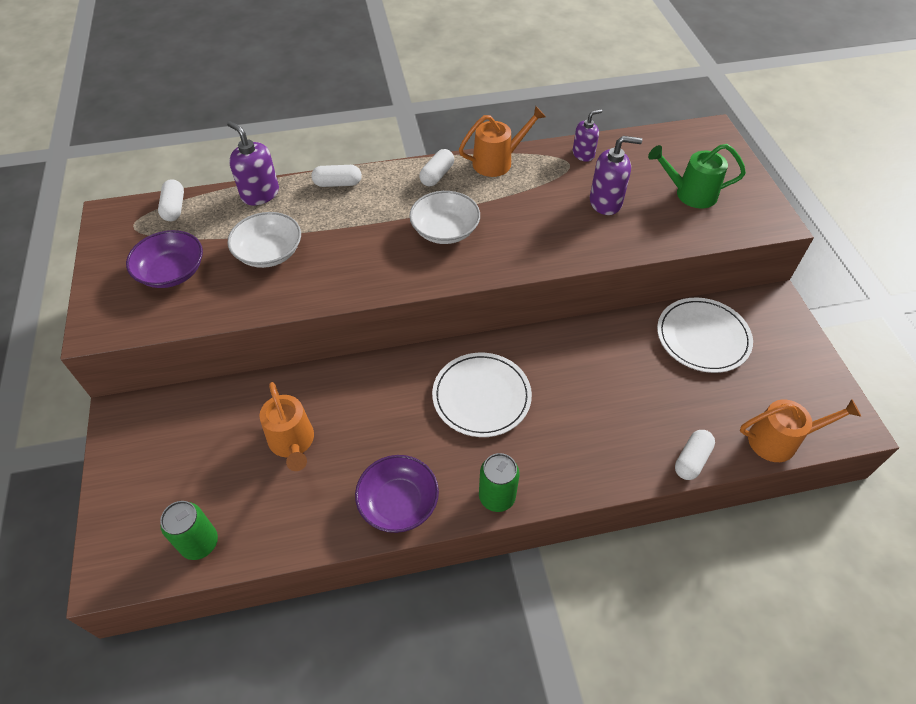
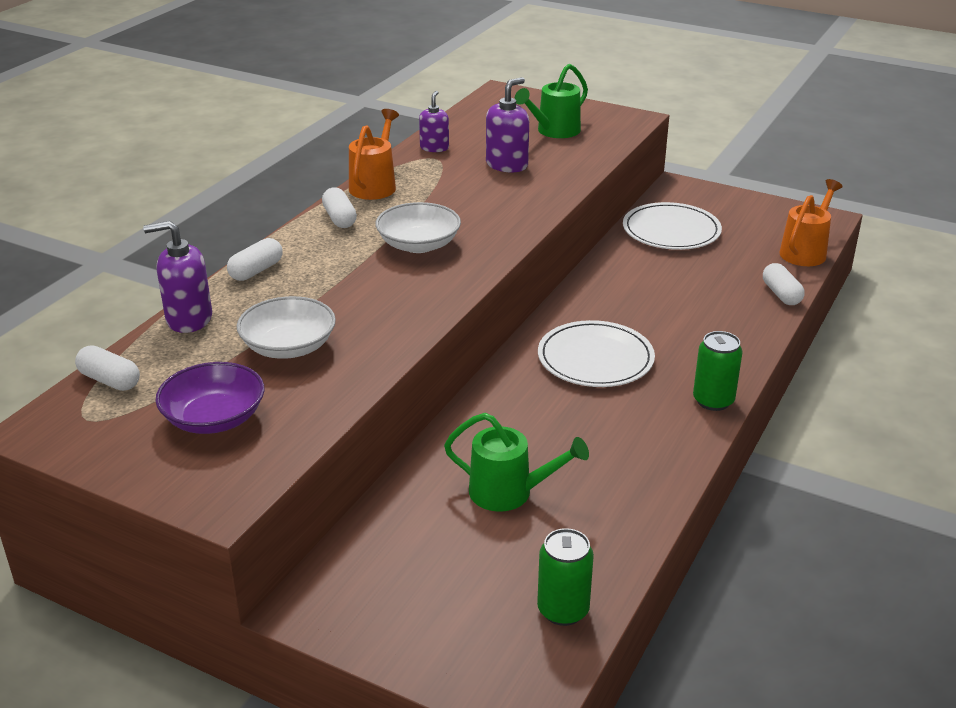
camera: 50 degrees left, 20 degrees down
orange watering can [259,382,314,471] -> green watering can [444,413,589,512]
purple bowl [355,455,439,533] -> none

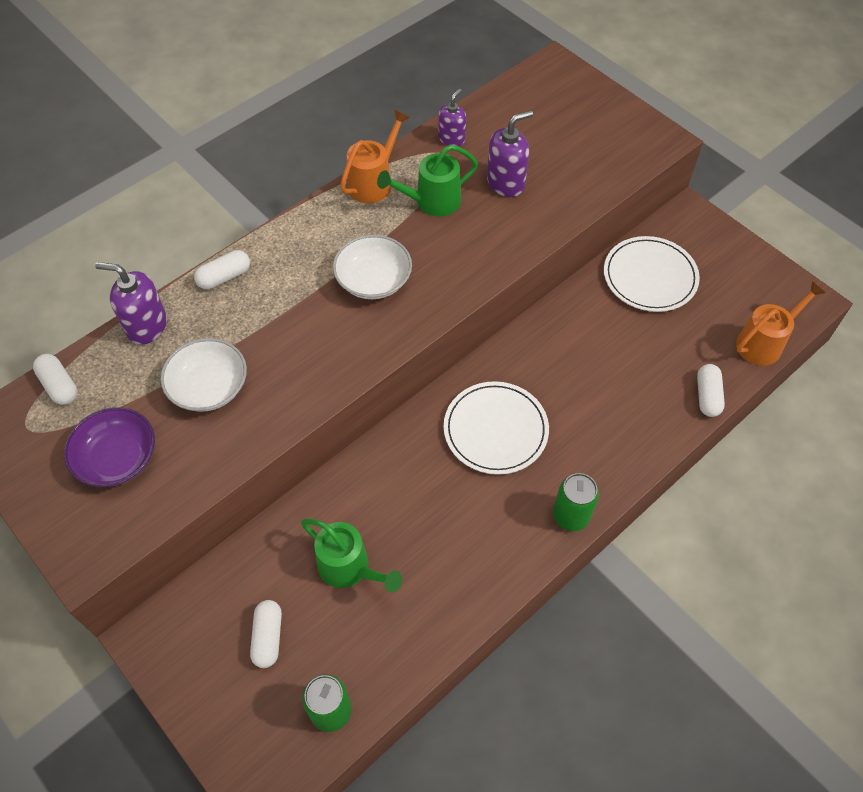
camera: 20 degrees right, 25 degrees up
white capsule [322,187,357,228] -> white capsule moved to [250,600,282,668]
green watering can [515,64,588,138] -> green watering can moved to [377,145,478,216]

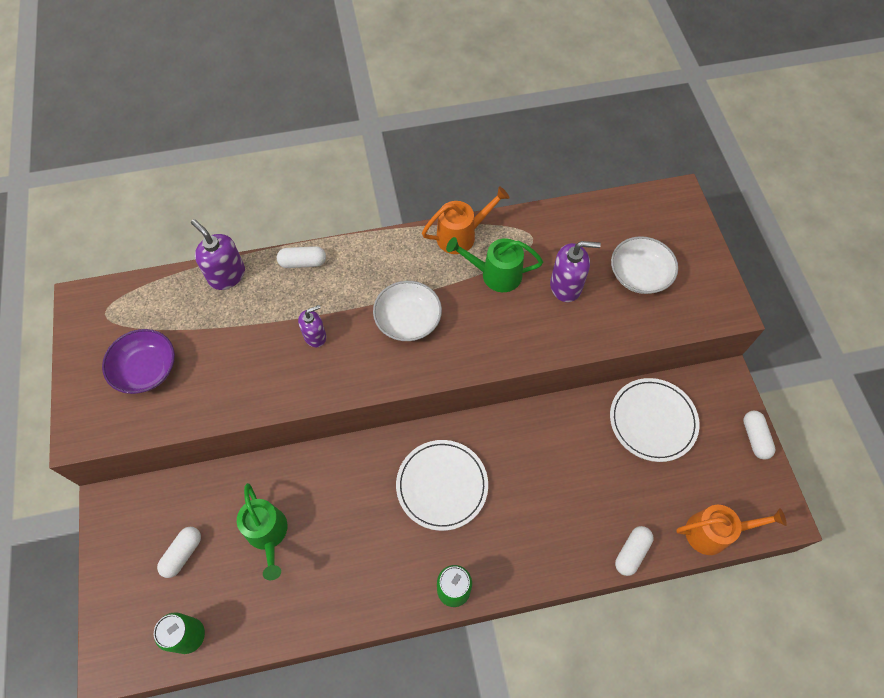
camera: 30 degrees right, 5 degrees up
white capsule [33,354,77,405] -> white capsule moved to [743,411,776,460]
white bowl [161,338,247,412] -> white bowl moved to [611,236,678,294]
purple soap dispenser [438,89,466,146] -> purple soap dispenser moved to [298,305,326,347]

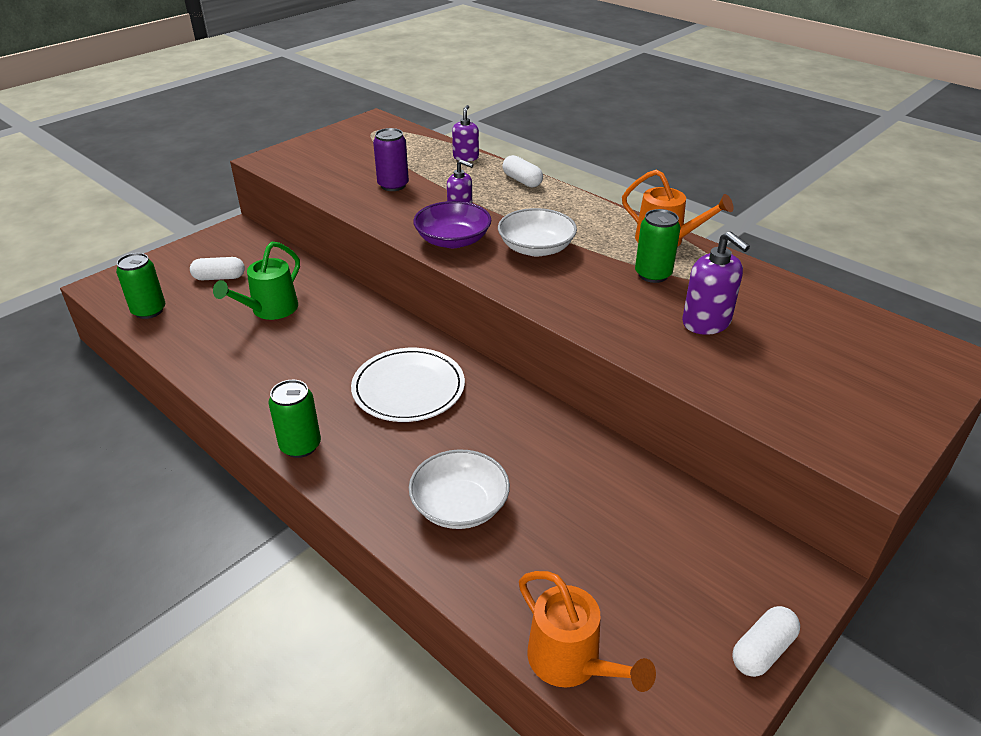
camera: 55 degrees right, 25 degrees down
purple bowl [102,329,175,394] -> purple bowl moved to [413,201,491,248]
purple soap dispenser [191,219,245,290] -> purple soap dispenser [452,105,479,161], size x0.66
green watering can [446,237,543,292] -> green can [635,209,680,283]
white plate [610,378,700,462] -> none
white bowl [611,236,678,294] -> white bowl moved to [409,449,510,529]
white capsule [615,526,653,576] -> none
none -> purple can [373,128,409,191]

